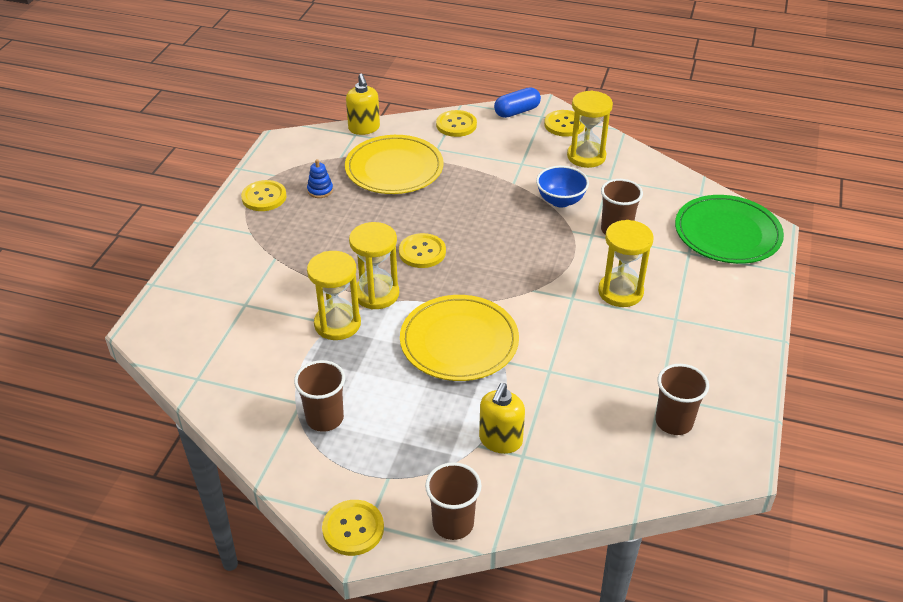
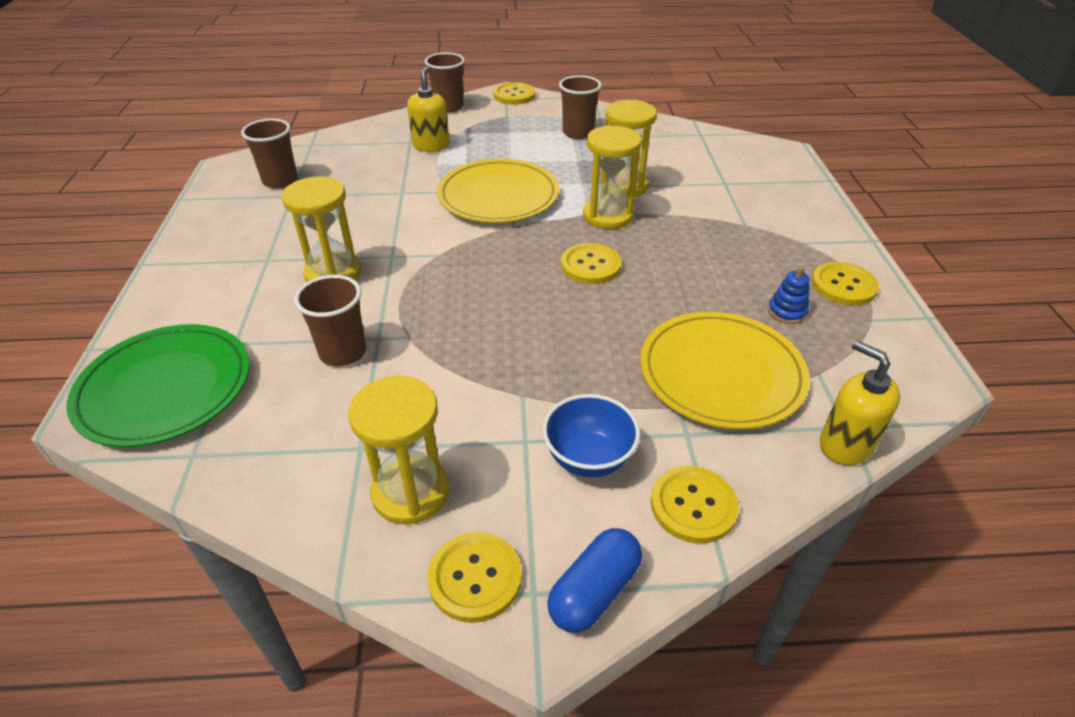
camera: 160 degrees right, 0 degrees up
blue bowl [536,166,589,208] -> blue bowl moved to [542,394,640,477]

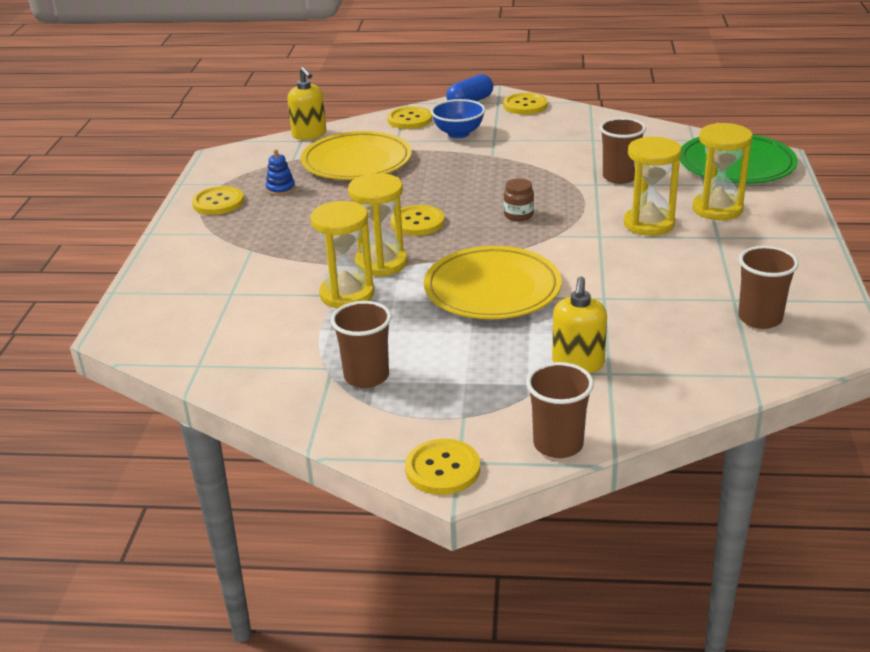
camera: 170 degrees left, 10 degrees down
yellow hourglass [348,375,449,525] -> yellow hourglass moved to [693,123,753,220]
none -> brown jar [504,178,534,221]

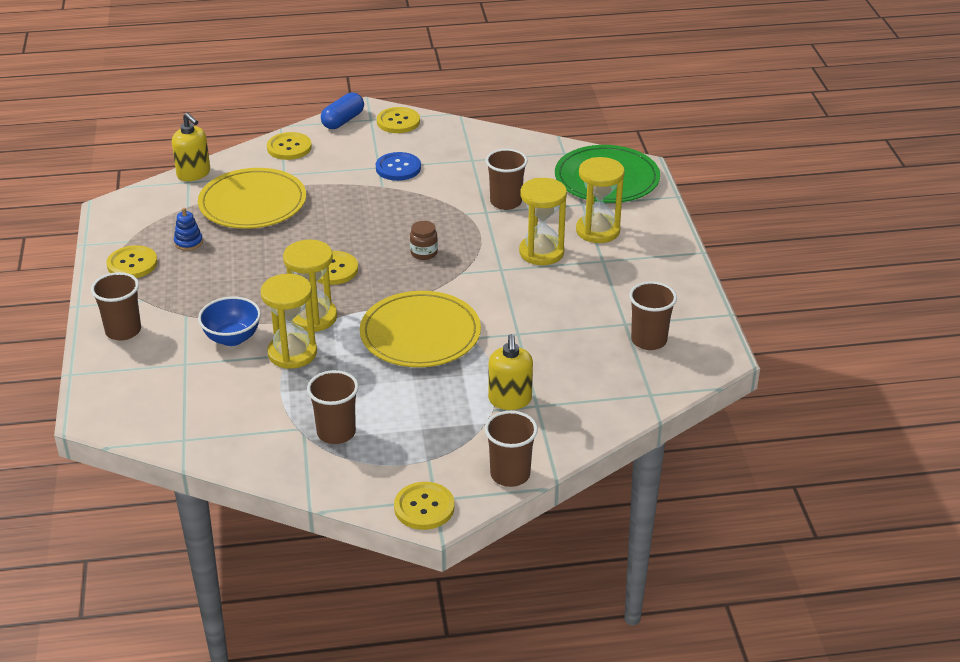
camera: 15 degrees left, 5 degrees up
blue bowl [431,99,485,138] -> blue bowl moved to [198,297,261,346]
none -> brown cup [91,272,141,341]
none -> blue button [376,152,421,181]

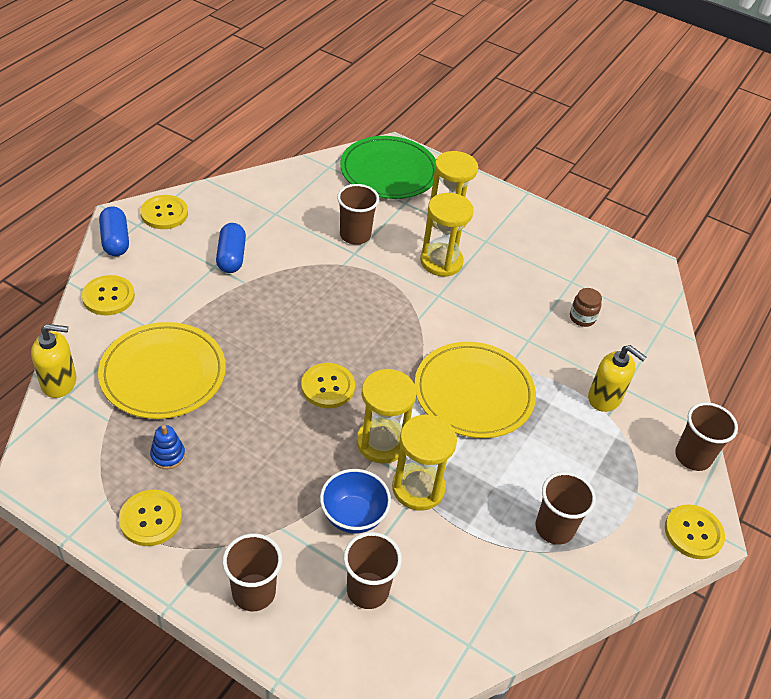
camera: 55 degrees left, 10 degrees up
blue button [376,152,421,181] -> blue capsule [216,223,246,273]
brown jar [410,221,438,260] -> brown jar moved to [570,288,602,327]
brown cup [629,281,677,350] -> brown cup moved to [344,532,402,609]

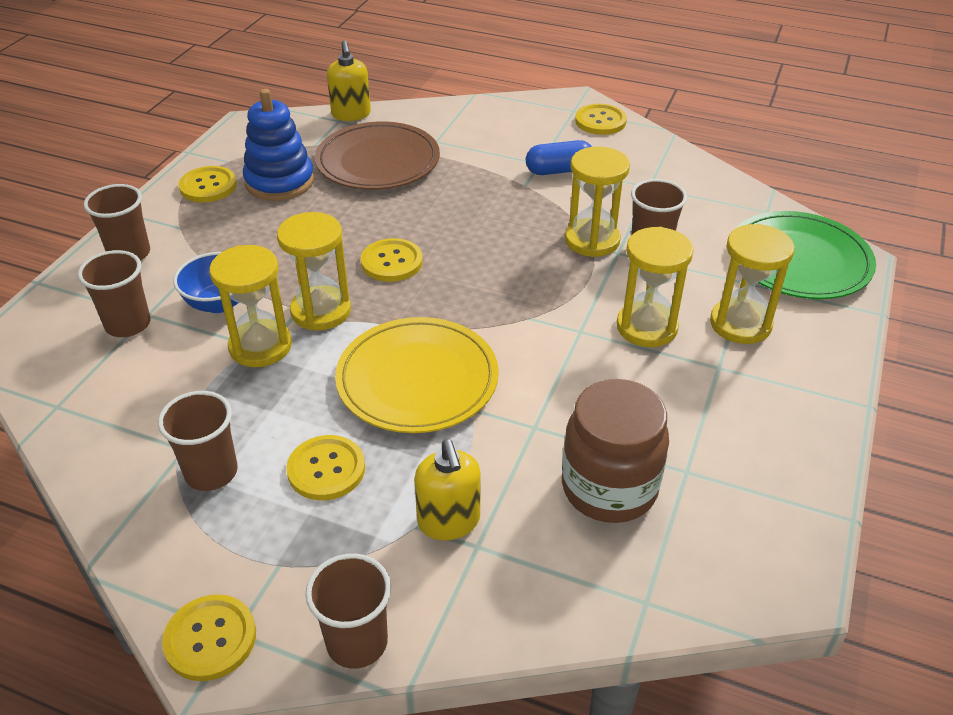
camera: 85 degrees right, 5 degrees down
yellow button [82,275,135,315] -> yellow button moved to [286,435,365,500]
yellow plate [98,322,226,419] -> brown plate [315,121,440,190]
blue capsule [99,207,129,256] -> none
blue stacking toy [150,425,185,469] -> blue stacking toy [243,89,314,201], size x2.13
brown jar [570,288,602,327] -> brown jar [562,379,669,523], size x2.22
yellow soap dispenser [588,345,646,412] -> yellow soap dispenser turned 45 degrees counterclockwise [414,440,481,540]
none -> yellow hourglass [565,146,630,257]

